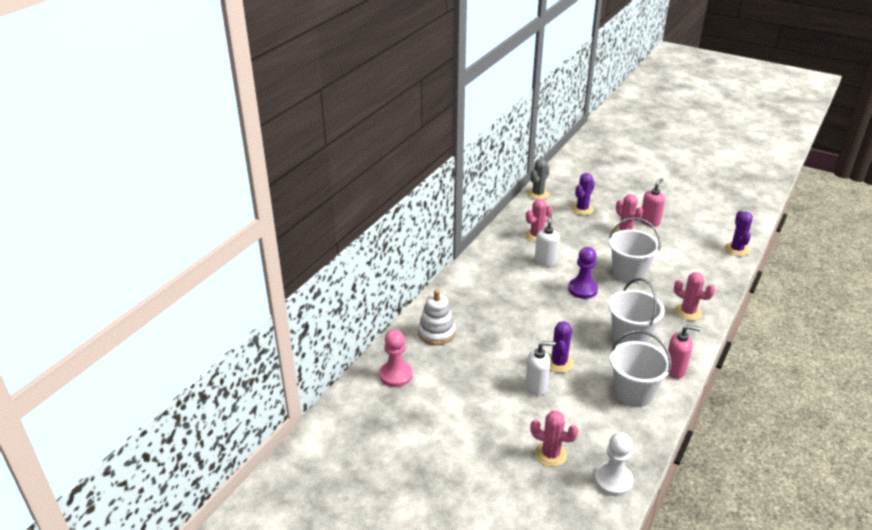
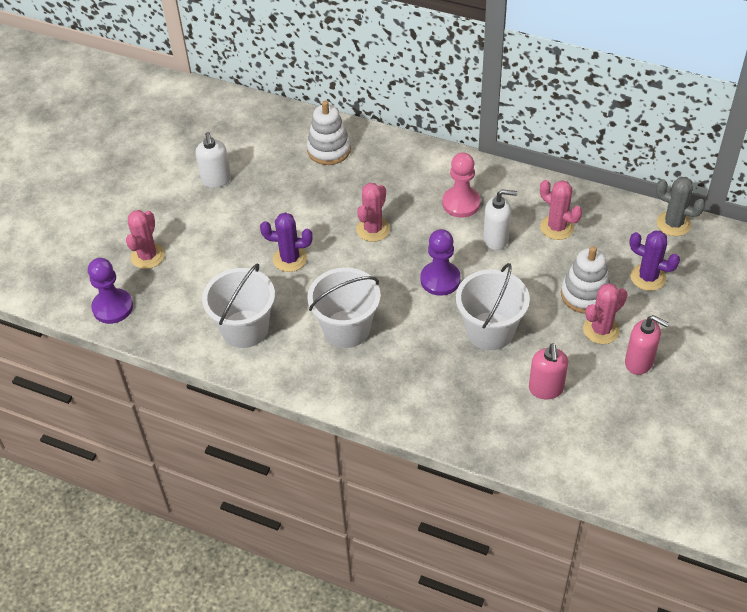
camera: 85 degrees right, 15 degrees up
pink pawn [380,330,413,387] -> pink pawn moved to [442,152,481,218]
white soap dispenser [525,341,556,396] -> white soap dispenser moved to [196,132,231,188]
white pawn [594,432,633,496] -> purple pawn [88,258,133,324]
pink soap dispenser [668,325,700,379] -> pink soap dispenser moved to [529,343,568,399]
pink cactus [674,272,715,321] -> pink cactus moved to [356,183,390,242]
purple cactus [725,211,753,256] -> none
none -> white stacking toy [561,246,610,314]

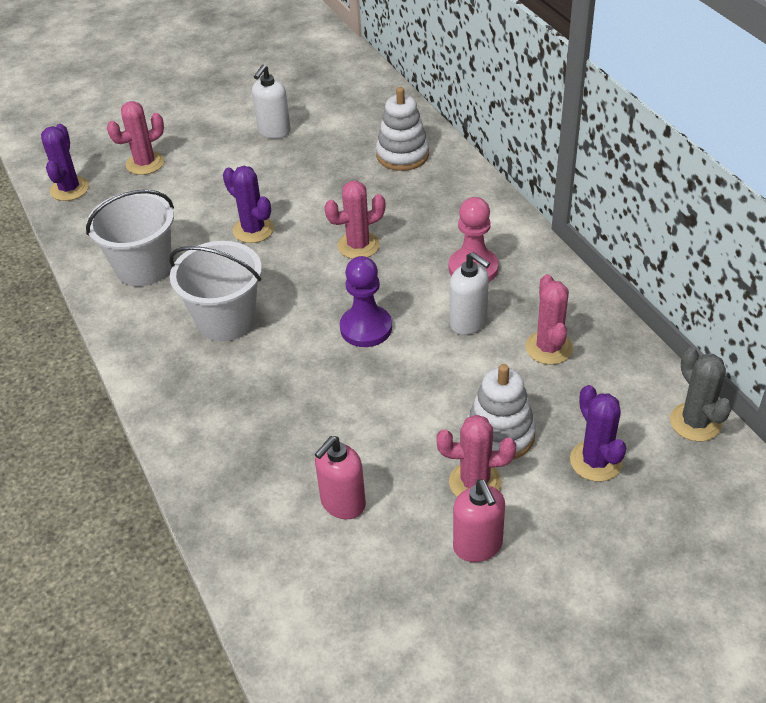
camera: 40 degrees right, 5 degrees down
purple pawn [88,258,133,324] -> purple cactus [41,124,89,201]
white bucket [456,263,530,350] -> none

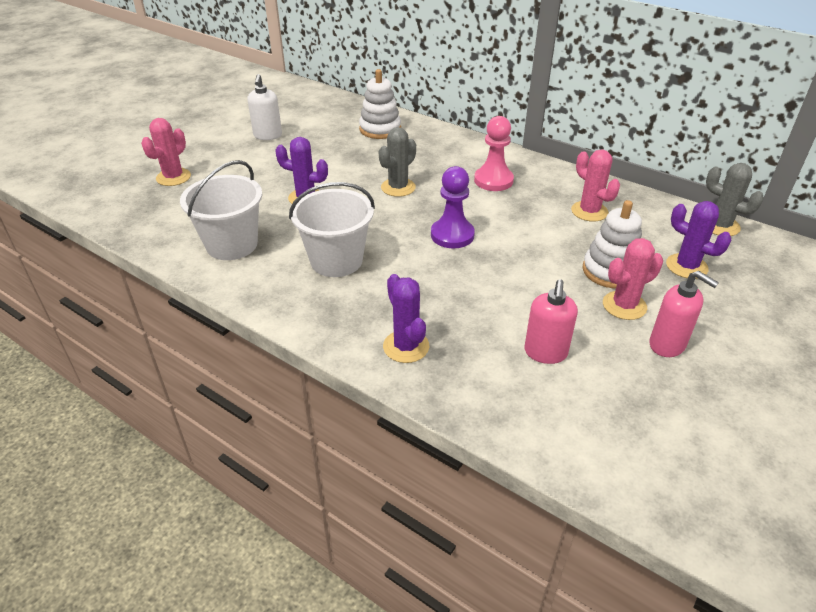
camera: 30 degrees left, 5 degrees down
purple cactus [41,124,89,201] -> purple cactus moved to [383,274,429,363]
pink cactus [324,181,386,259] -> grey cactus [379,127,416,197]
white soap dispenser [450,252,490,335] -> none

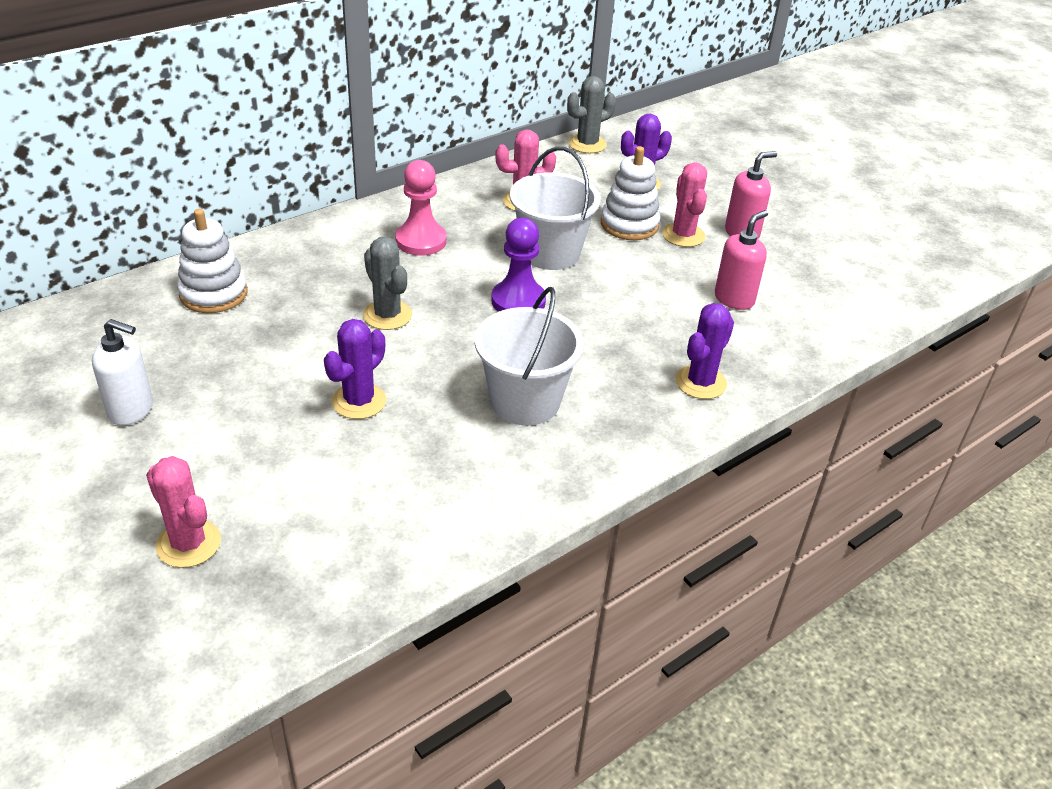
camera: 75 degrees left, 0 degrees up
white bucket [180,160,262,260] -> white bucket moved to [510,147,601,270]
purple cactus [383,274,429,363] -> purple cactus turned 45 degrees counterclockwise [675,303,734,399]
pink soap dispenser [524,279,578,364] -> pink soap dispenser turned 75 degrees counterclockwise [715,210,768,310]

